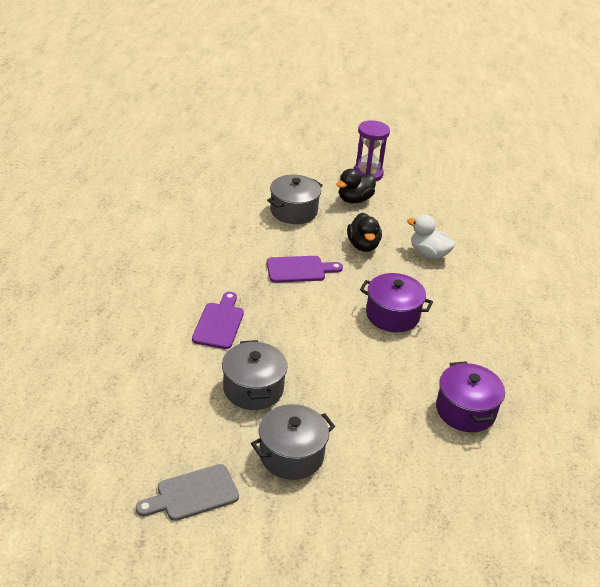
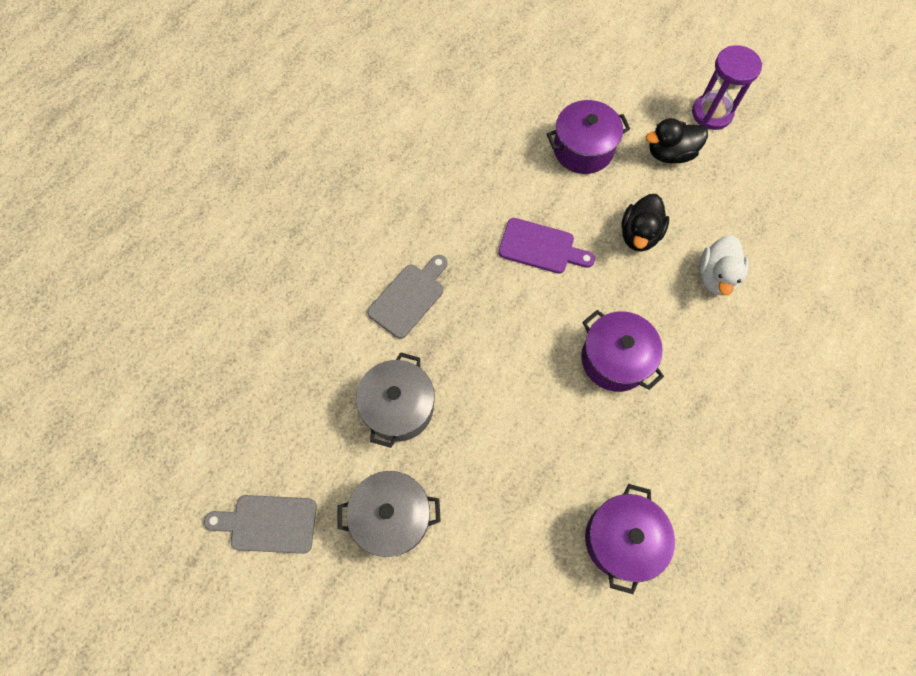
camera: 30 degrees right, 30 degrees up
purple cutting board [192,292,244,349] -> grey cutting board [367,255,447,339]
grey pot [267,175,323,224] -> purple pot [547,100,630,174]
white duck [407,214,455,259] -> white duck turned 135 degrees counterclockwise [699,235,749,295]

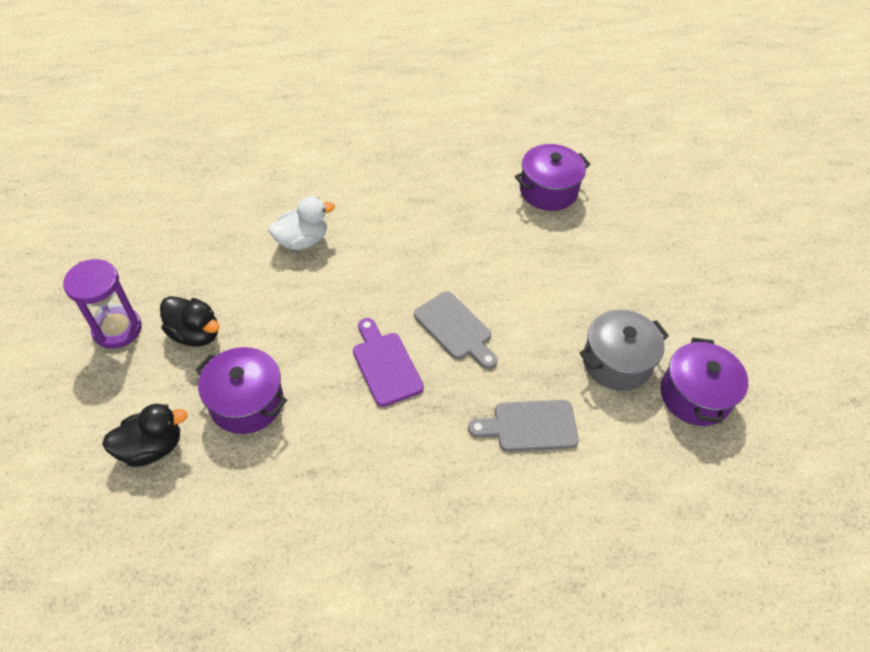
camera: 135 degrees left, 15 degrees down
grey cutting board [204,495,317,554] -> grey cutting board moved to [414,291,498,369]
grey pot [338,471,441,557] -> none
purple pot [581,310,664,392] -> purple pot moved to [661,338,748,426]
black duck [621,194,669,252] -> black duck moved to [102,404,188,467]

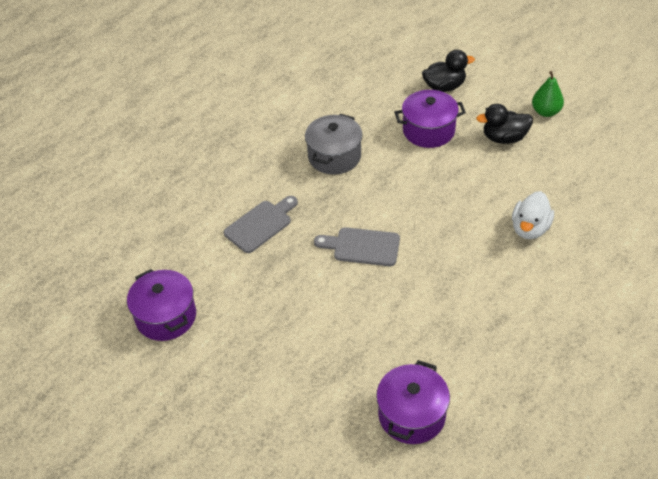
camera: 145 degrees right, 5 degrees down
purple hourglass [63,259,142,349] -> green pear [532,71,564,117]
black duck [102,404,188,467] -> black duck turned 135 degrees counterclockwise [422,50,475,92]
purple cutting board [353,318,424,407] -> none
grey pot [579,309,669,391] -> grey pot moved to [305,114,362,175]

